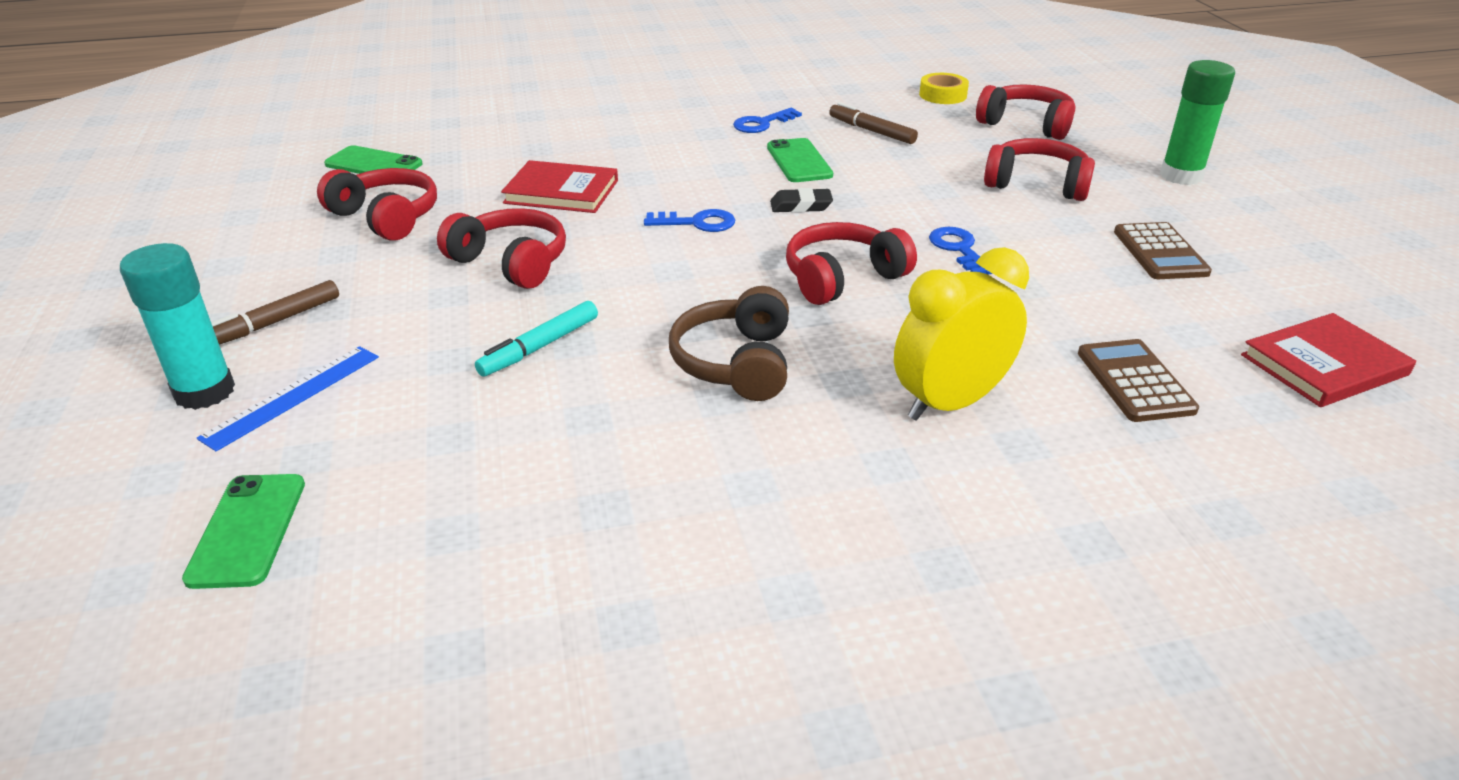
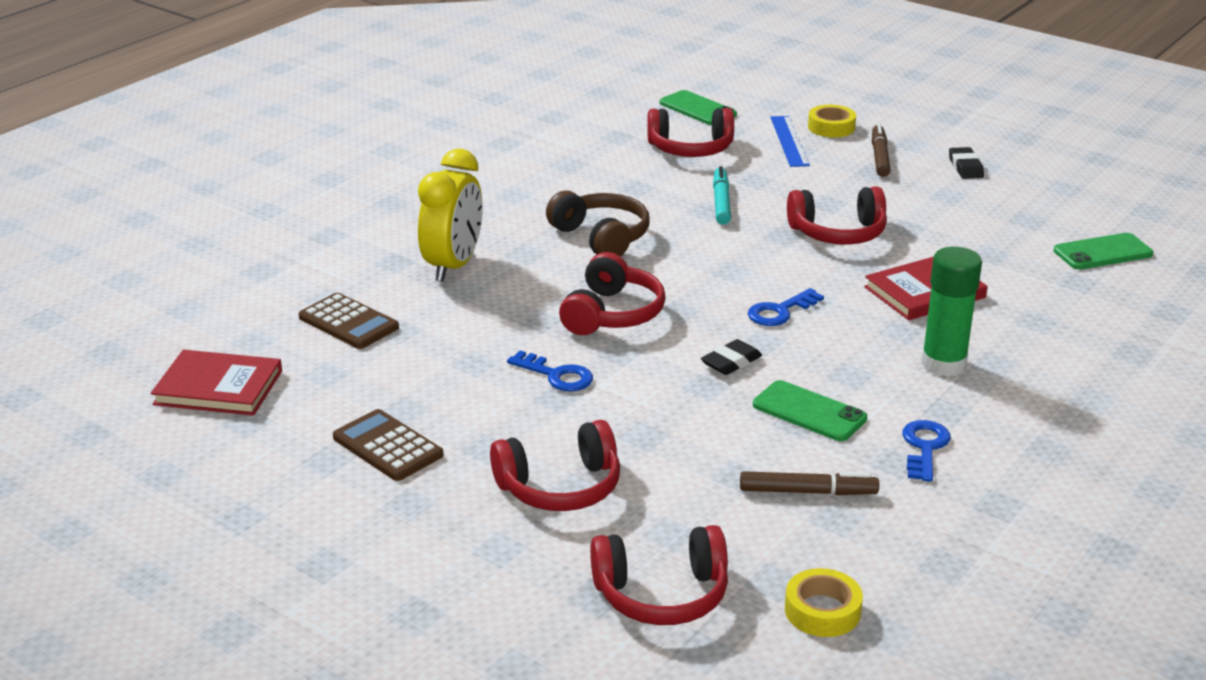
camera: 140 degrees right, 5 degrees down
turquoise glue stick [120,243,235,410] -> yellow tape [808,105,856,137]
red headphones [317,168,437,241] -> red headphones moved to [647,108,734,157]
green glue stick [1160,60,1235,185] -> green glue stick moved to [921,247,982,377]
red book [1241,313,1416,407] -> red book turned 75 degrees clockwise [151,350,282,416]
none -> black eraser [949,147,984,179]

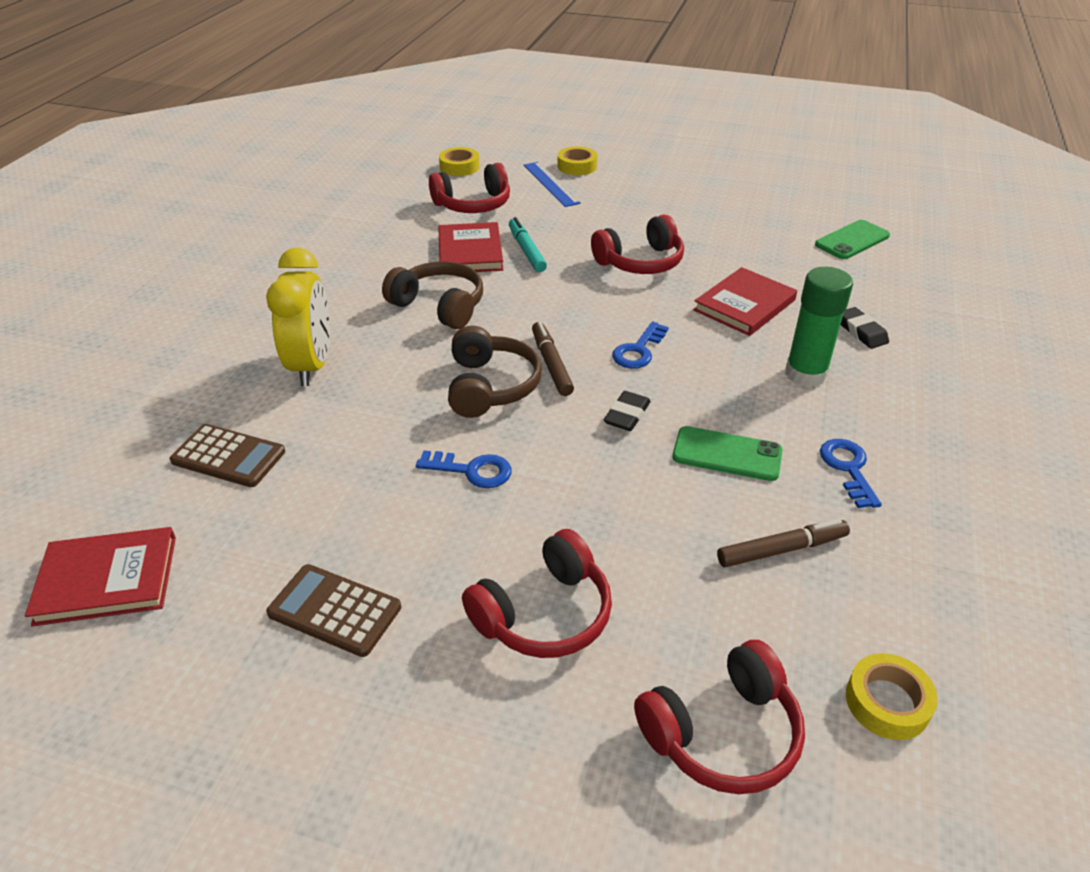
camera: 20 degrees left, 10 degrees up
red headphones [559,252,666,335] -> brown headphones [448,326,542,418]
green phone [660,90,737,125] -> yellow tape [439,147,480,176]
brown marker [872,124,891,177] -> brown marker moved to [532,322,574,396]
black eraser [949,147,984,179] -> black eraser moved to [840,307,889,349]
none -> red book [438,222,504,272]

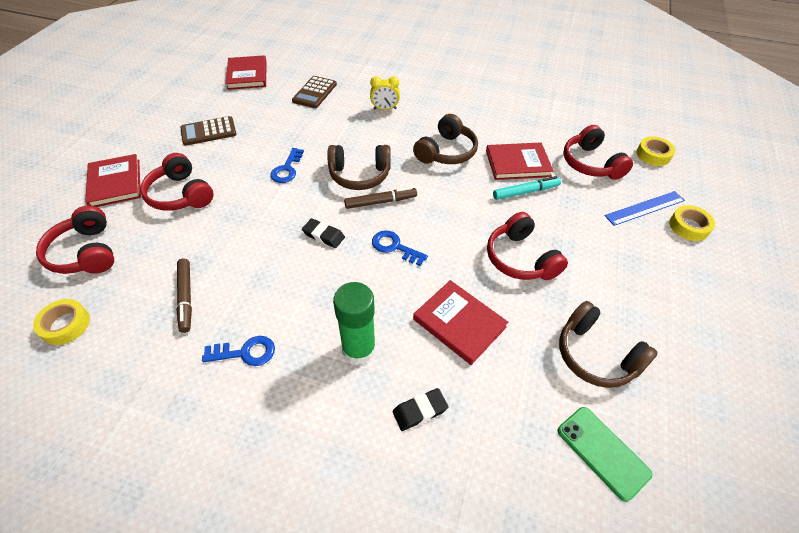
camera: 90 degrees right, 10 degrees up
yellow clock [266,247,330,386] -> yellow clock [370,76,400,110], size x0.55
brown calculator [266,564,401,657] -> brown calculator turned 135 degrees counterclockwise [180,116,237,146]
green phone [672,426,783,481] -> none
none -> red book [85,154,141,207]
none -> brown headphones [559,301,658,388]

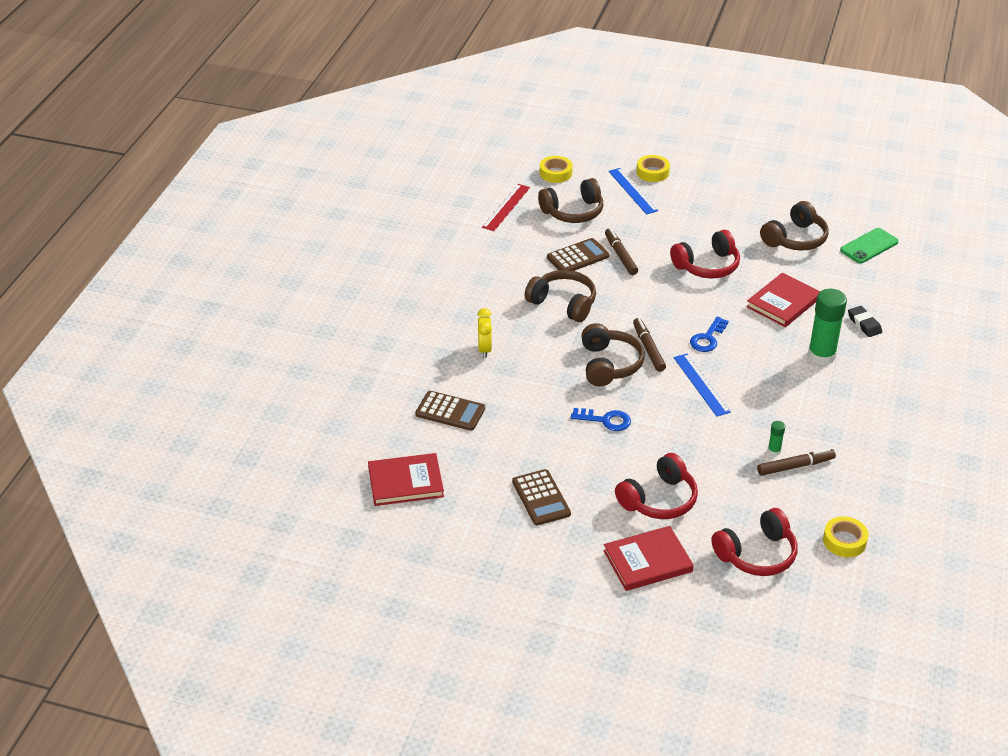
camera: 90 degrees left, 10 degrees down
blue key [202,336,275,366] -> none
black eraser [302,218,345,248] -> blue ruler [674,354,731,417]
red book [486,142,554,180] -> brown calculator [547,238,610,271]
turquoise marker [493,176,561,200] -> brown marker [605,228,638,275]
red headphones [563,125,633,180] -> brown headphones [538,178,603,223]
none -> red ruler [482,184,530,231]
none -> green glue stick [768,421,785,456]

